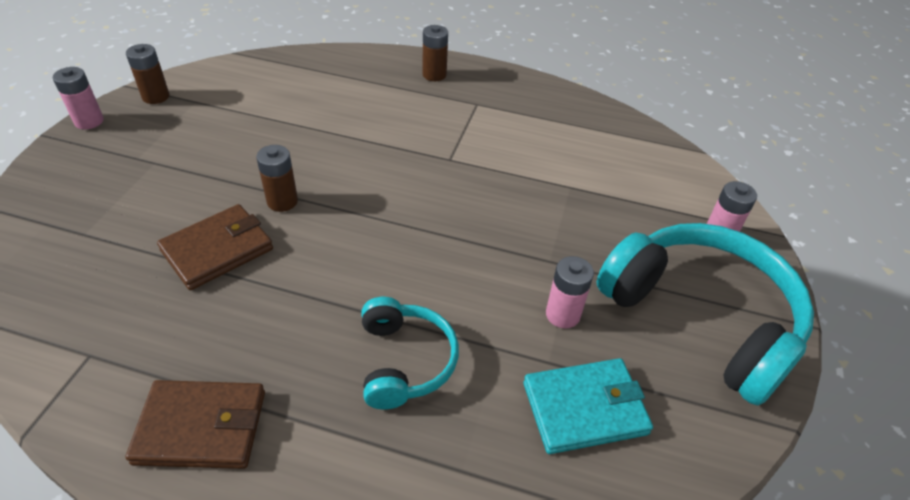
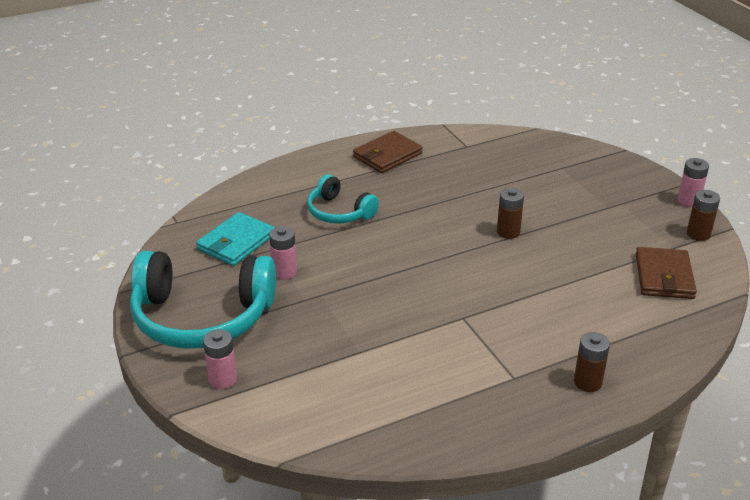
camera: 140 degrees right, 10 degrees down
brown wallet [157,204,273,290] -> brown wallet moved to [636,247,697,299]

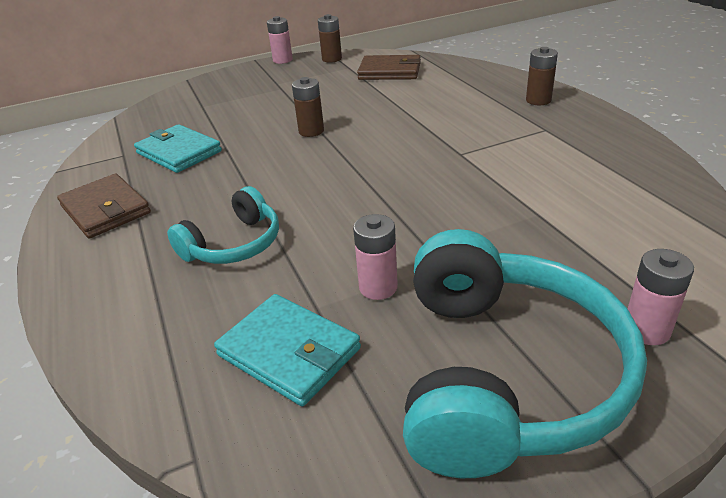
camera: 85 degrees left, 0 degrees up
none -> turquoise wallet [134,124,222,173]

